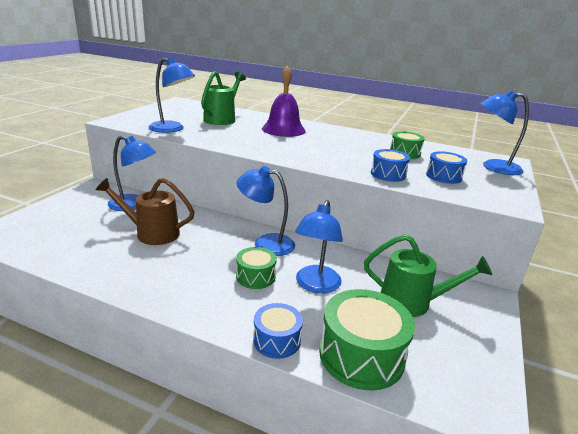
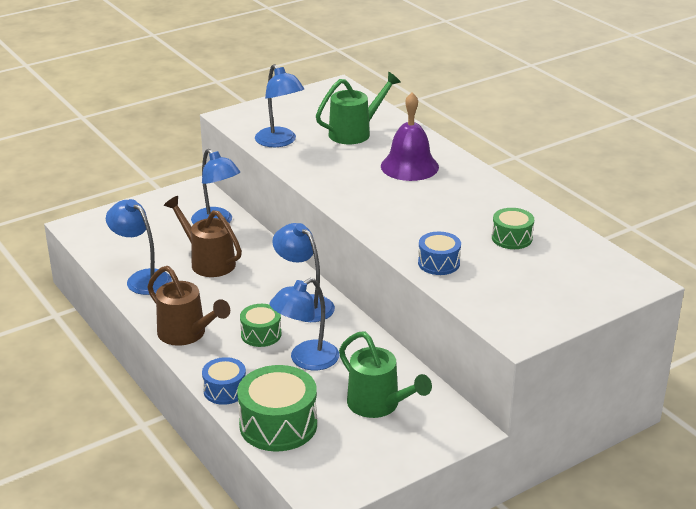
camera: 35 degrees right, 5 degrees up
blue drum [426,151,467,184] -> none
blue lamp [481,90,529,175] -> blue lamp moved to [106,199,172,295]
none -> brown watering can [147,266,230,346]

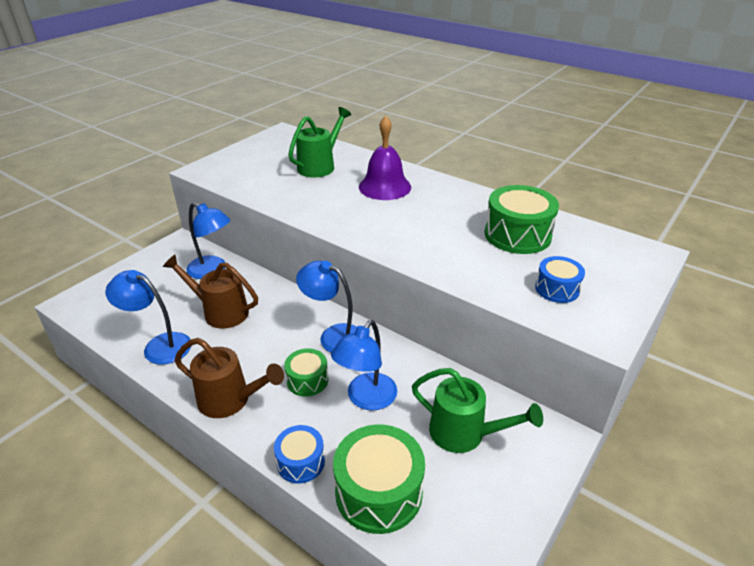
camera: 20 degrees left, 5 degrees up
blue lamp [255,64,304,147] -> none
blue drum [418,232,461,275] -> blue drum moved to [535,256,585,303]
green drum [492,208,534,249] -> green drum [485,185,559,254], size x1.74

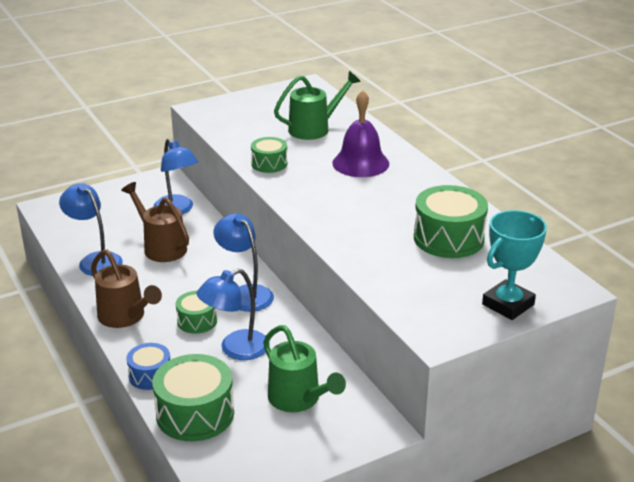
camera: 25 degrees right, 5 degrees down
blue drum [535,256,585,303] -> none
none -> green drum [251,137,287,173]
none -> turquoise trophy [482,210,547,320]

